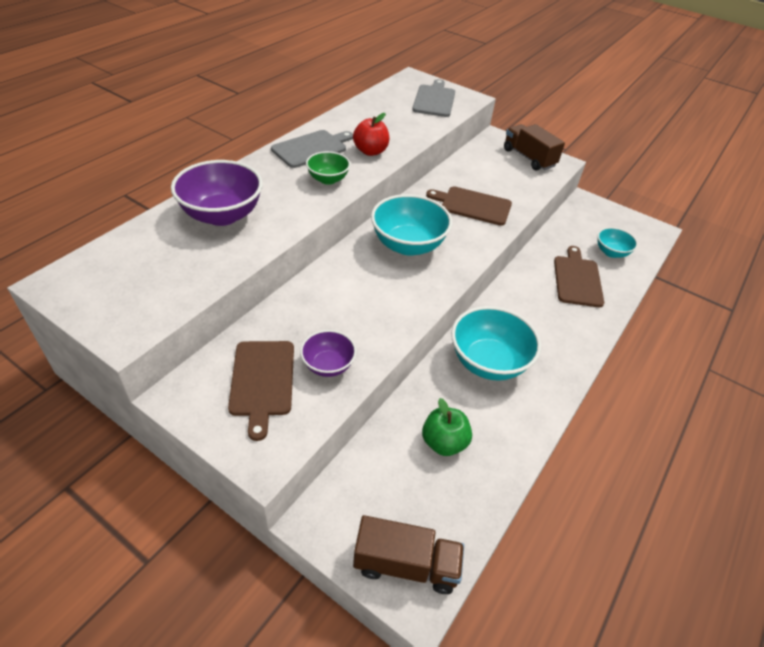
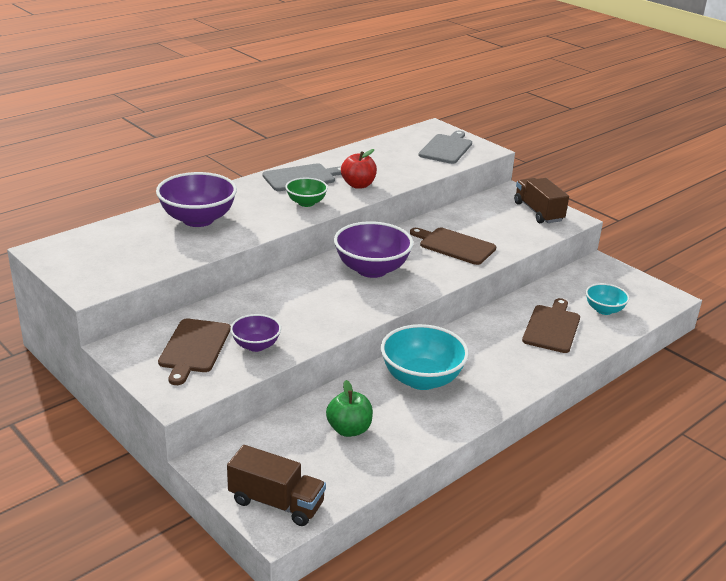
camera: 15 degrees right, 15 degrees down
turquoise bowl [371,194,452,256] -> purple bowl [334,221,413,278]

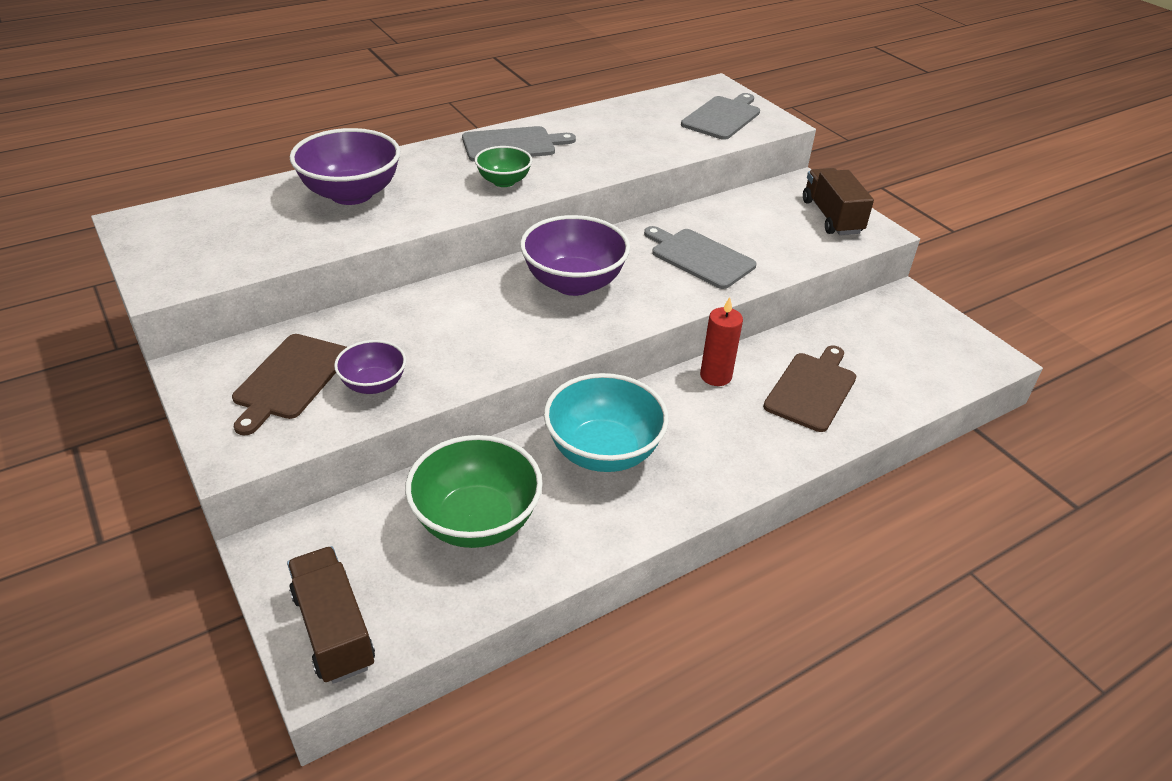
camera: 10 degrees right, 10 degrees up
brown truck [227,445,326,526] -> brown truck turned 150 degrees counterclockwise [287,546,375,684]
green apple [326,380,373,437] -> green bowl [405,435,543,548]
red apple [341,149,377,189] -> none
brown cutting board [410,228,496,265] -> grey cutting board [644,226,756,289]
turquoise bowl [586,283,629,315] -> none
none -> red candle [700,297,743,386]

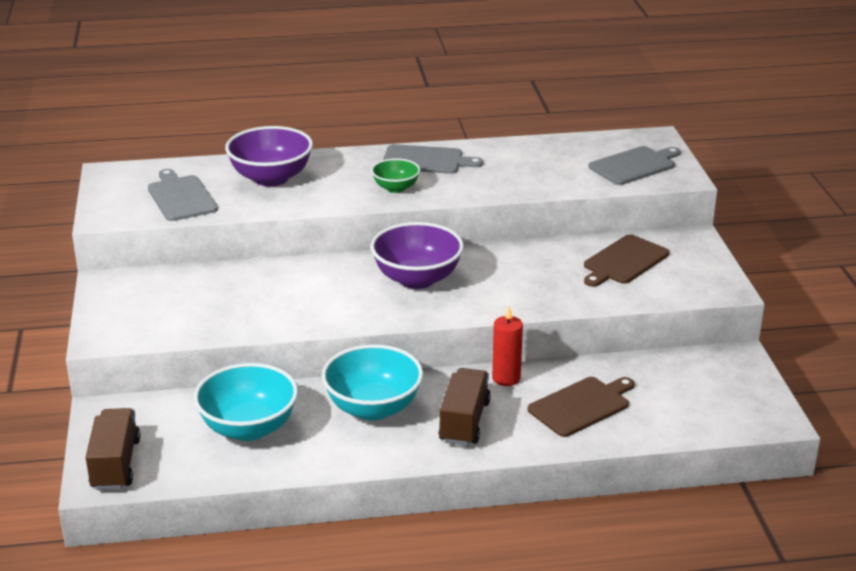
camera: 25 degrees right, 10 degrees down
brown cutting board [232,334,347,436] -> brown cutting board moved to [584,234,669,287]
purple bowl [334,340,406,394] -> none
green bowl [405,435,543,548] -> turquoise bowl [194,363,298,441]
grey cutting board [644,226,756,289] -> grey cutting board moved to [148,169,218,221]
brown truck [803,168,874,235] -> brown truck moved to [439,368,491,446]

